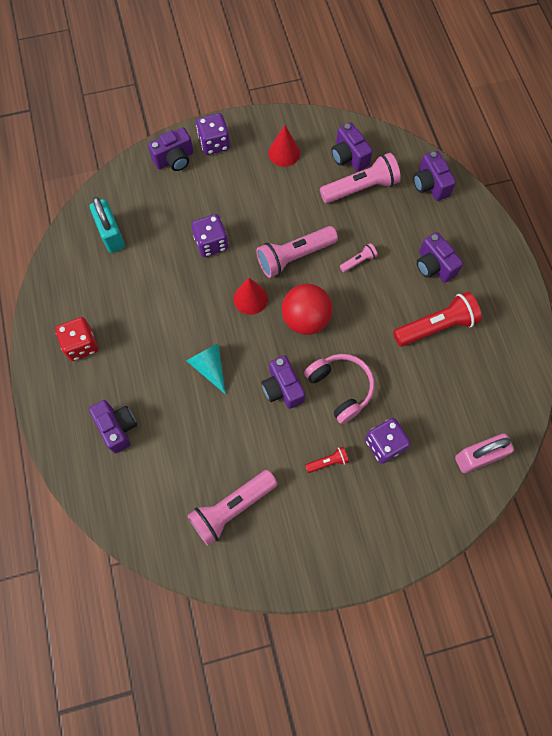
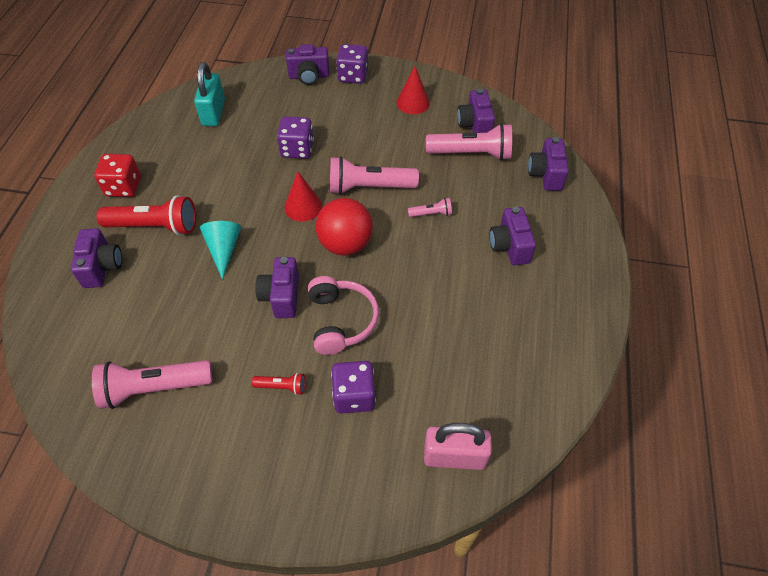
camera: 25 degrees right, 15 degrees down
red flashlight [393,292,482,346] -> red flashlight moved to [96,195,196,235]

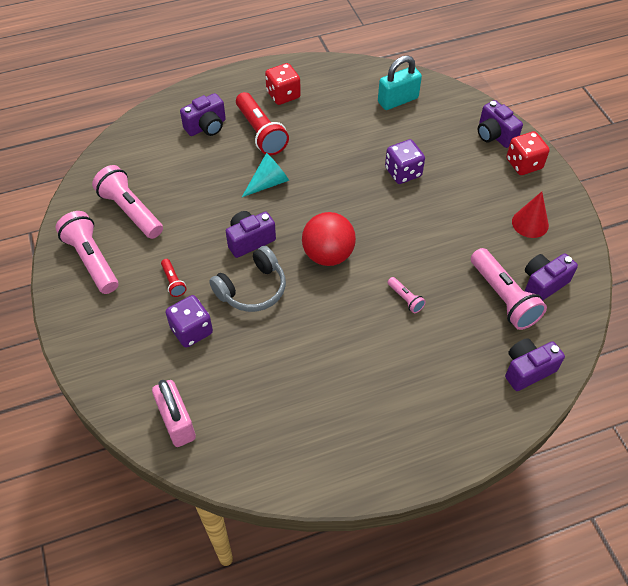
camera: 60 degrees right, 0 degrees up
red cone [284,171,322,222] -> none
pink headphones [308,276,379,355] -> grey headphones [209,246,286,312]
pink flashlight [330,156,419,195] -> pink flashlight moved to [56,211,118,294]
purple dice [336,44,368,84] -> red dice [506,131,550,175]
purple camera [489,207,536,265] -> none

